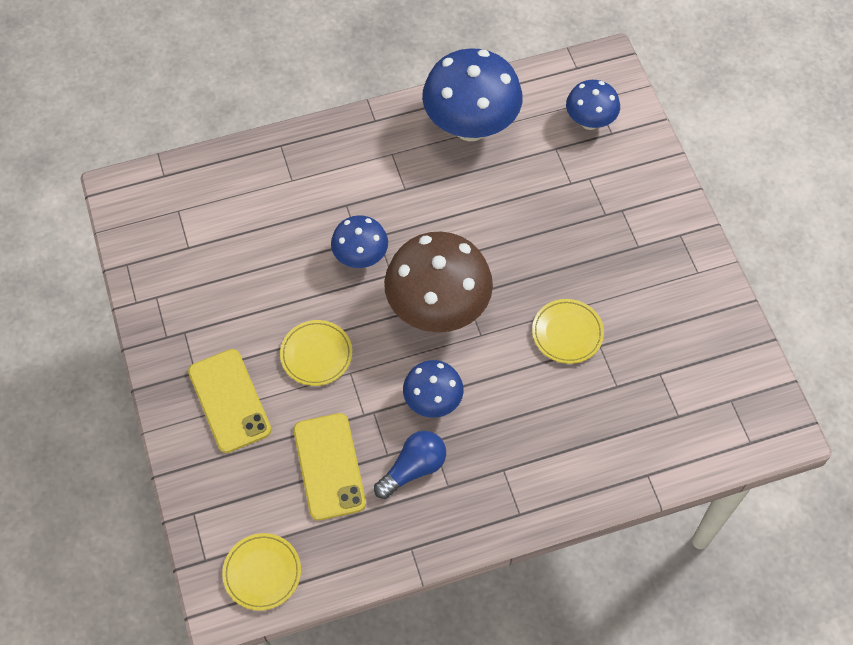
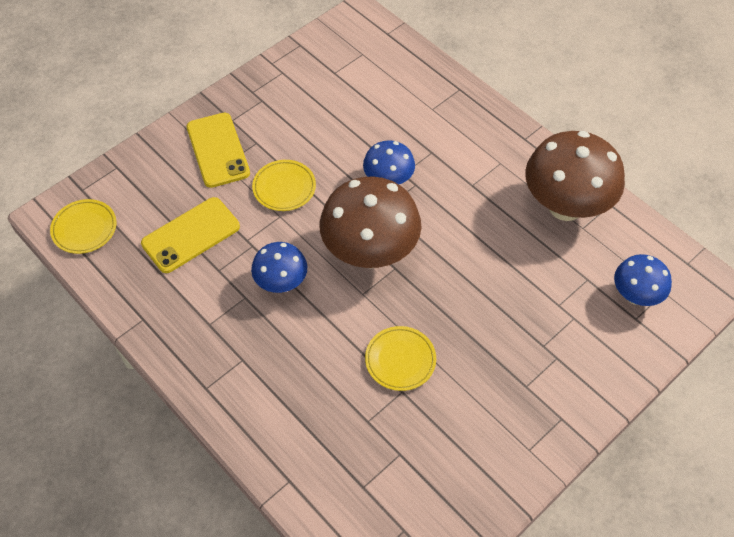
camera: 65 degrees right, 5 degrees down
yellow phone [188,349,271,453] -> yellow phone turned 60 degrees counterclockwise [186,113,250,188]
blue light bulb [374,431,446,499] -> none
blue mushroom [422,48,523,141] -> brown mushroom [525,131,625,221]

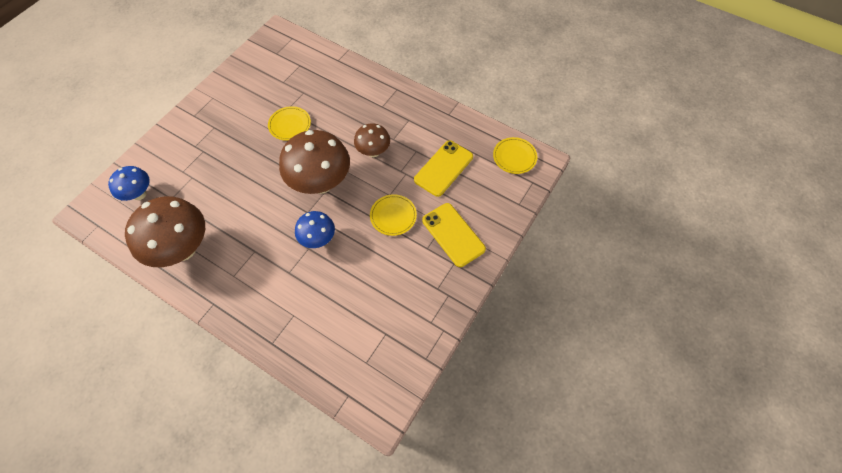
camera: 165 degrees right, 5 degrees up
blue mushroom [251,242,307,293] -> brown mushroom [354,123,390,157]

